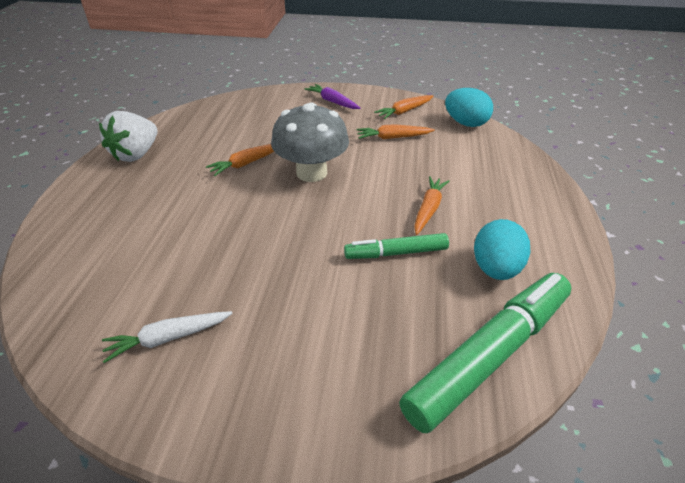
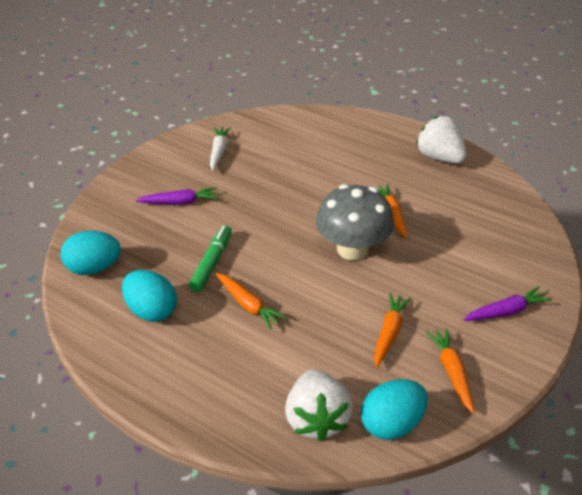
camera: 115 degrees right, 0 degrees up
green marker [399,273,571,433] -> turquoise egg [60,231,121,275]
none -> purple carrot [135,187,218,205]
none -> white strawberry [285,369,353,442]

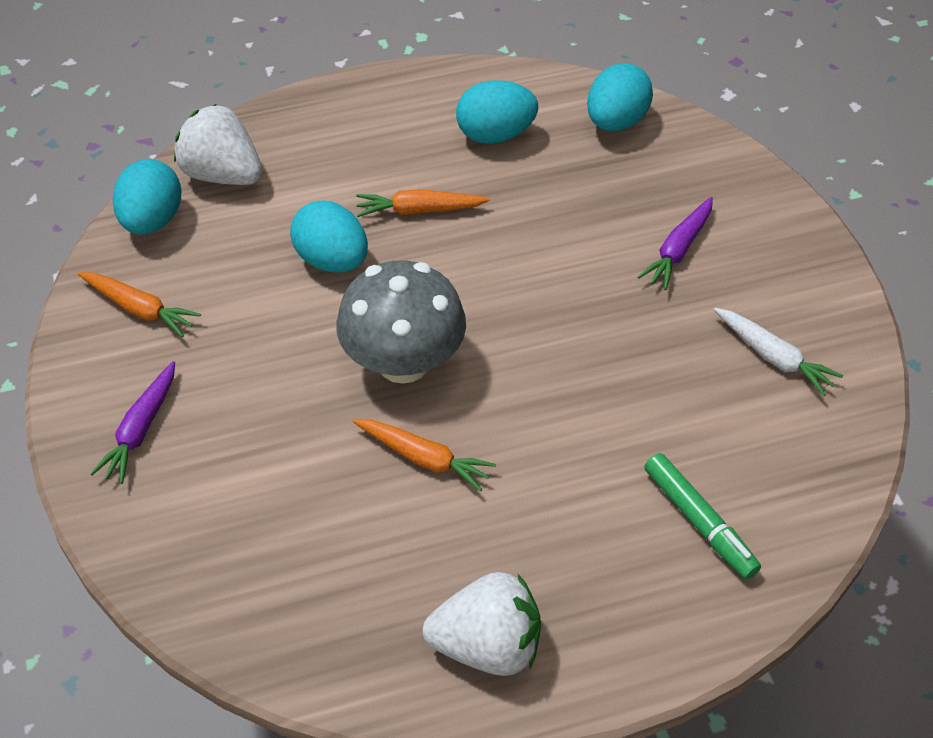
camera: 130 degrees right, 10 degrees up
green marker [189,225,232,292] -> green marker moved to [644,453,761,579]
orange carrot [374,293,411,368] -> none
none -> turquoise egg [290,200,368,273]

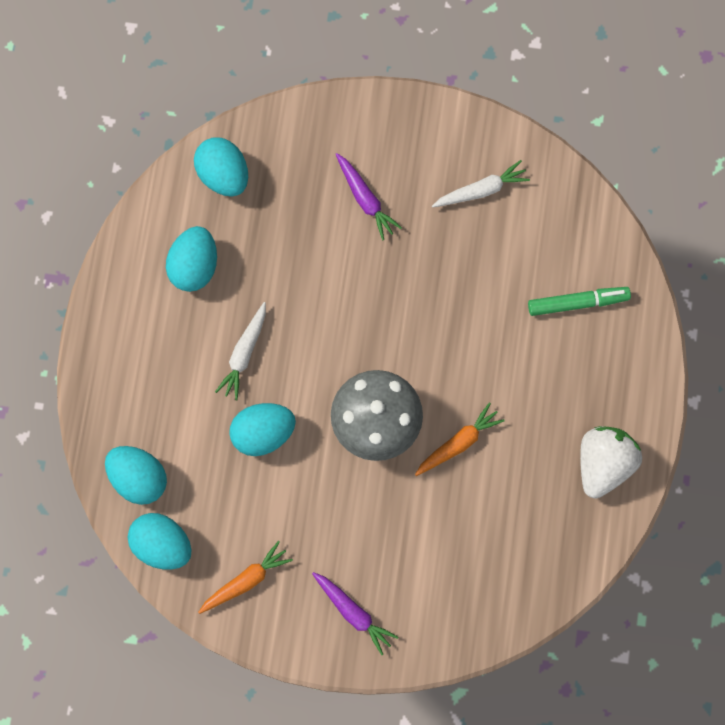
camera: 65 degrees left, 25 degrees up
white strawberry [174,104,262,185] -> turquoise egg [105,446,167,505]
orange carrot [356,189,490,217] -> white carrot [215,302,266,400]

